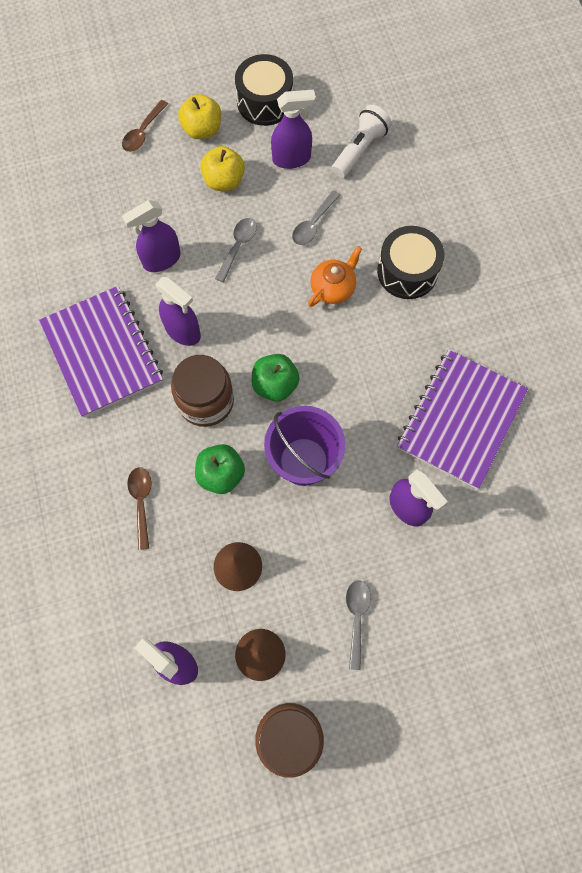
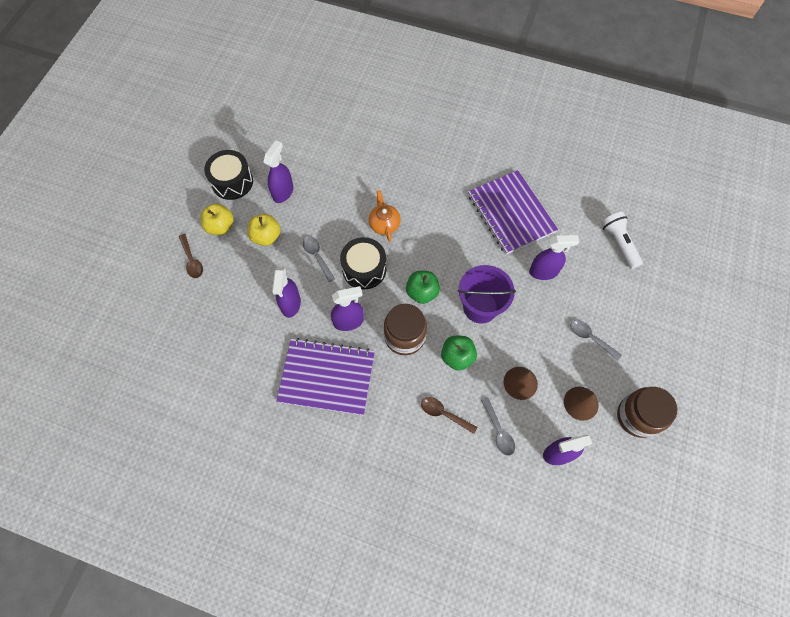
camera: 55 degrees left, 5 degrees down
grey spoon [292,190,340,245] -> grey spoon moved to [481,397,515,456]
white flashlight [332,105,392,178] -> white flashlight moved to [601,212,643,269]
black drum [377,226,445,299] -> black drum moved to [340,237,386,290]

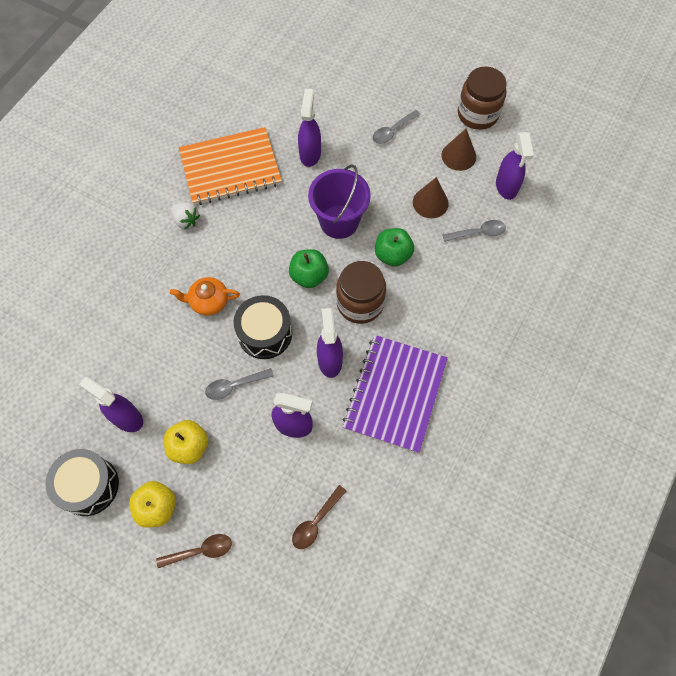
camera: 80 degrees left, 0 degrees up
brown spoon [421,397,477,434] -> brown spoon moved to [292,485,346,549]
purple notebook [468,170,558,254] -> orange notebook [179,127,282,205]
white flashlight [601,212,643,269] -> none
none -> white strawberry [171,203,200,229]

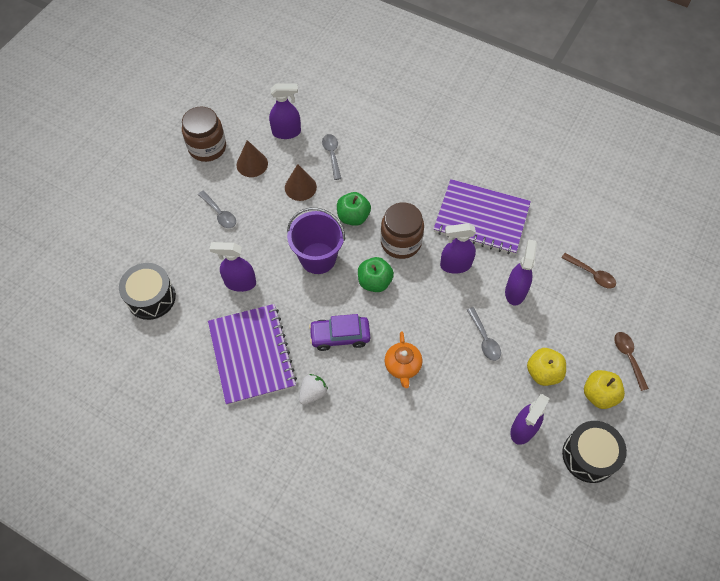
camera: 90 degrees left, 5 degrees down
orange notebook [179,127,282,205] -> purple notebook [208,304,297,405]
black drum [234,295,292,359] -> black drum moved to [119,263,176,320]
none -> purple car [309,314,370,351]

